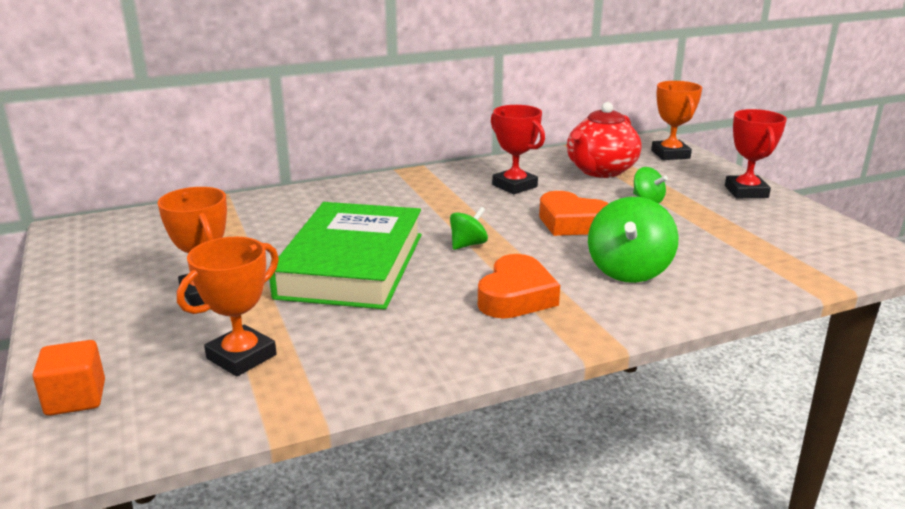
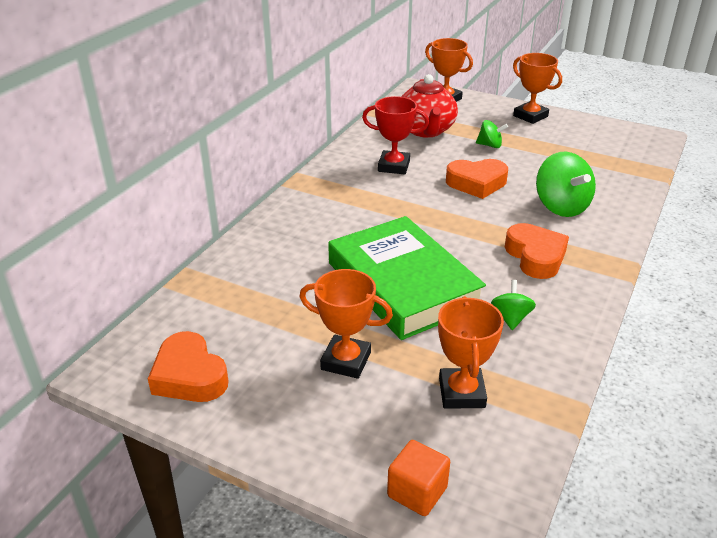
camera: 40 degrees left, 10 degrees up
green spinning top [450,207,488,250] -> green spinning top moved to [491,280,536,330]
red trophy [725,109,787,198] -> orange trophy [513,53,562,124]
none -> orange heart [148,331,229,402]

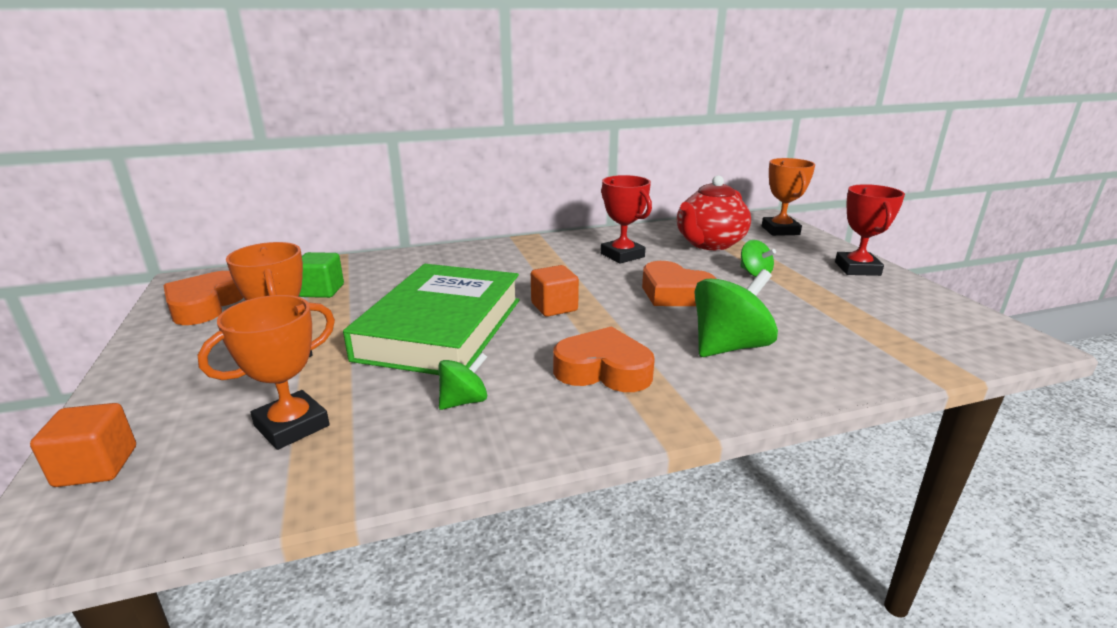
camera: 45 degrees right, 10 degrees down
orange heart [505,223,569,279] -> orange heart turned 105 degrees counterclockwise [553,326,655,392]
orange trophy [513,53,562,124] -> red trophy [835,184,905,276]
green spinning top [536,152,596,217] -> green spinning top turned 150 degrees counterclockwise [694,269,778,357]
none -> green cube [299,252,344,298]
none -> orange cube [531,265,579,317]

